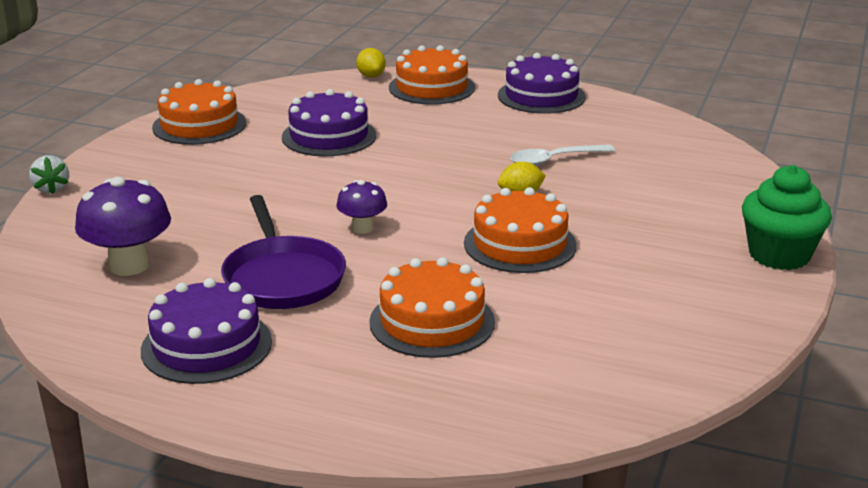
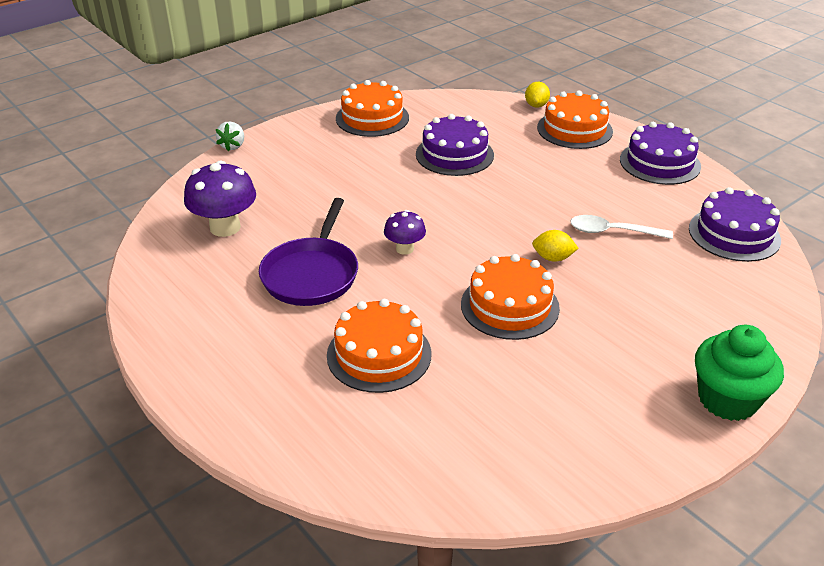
camera: 30 degrees right, 10 degrees up
purple cake [141,278,272,384] -> purple cake moved to [689,187,781,262]

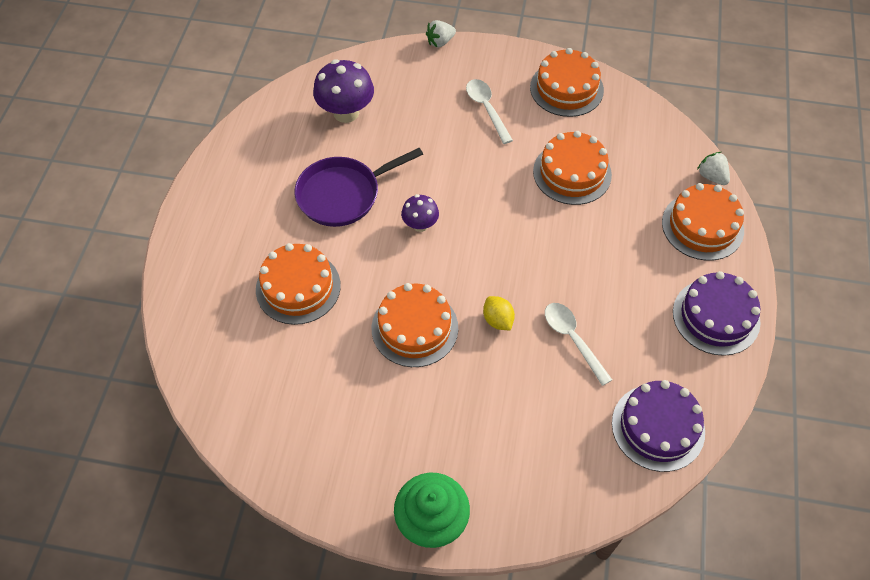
camera: 50 degrees right, 20 degrees up
purple cake [416,114,494,176] -> orange cake [533,131,612,205]
yellow lemon [525,82,550,108] -> white strawberry [697,152,730,185]
none -> white spoon [466,79,513,144]

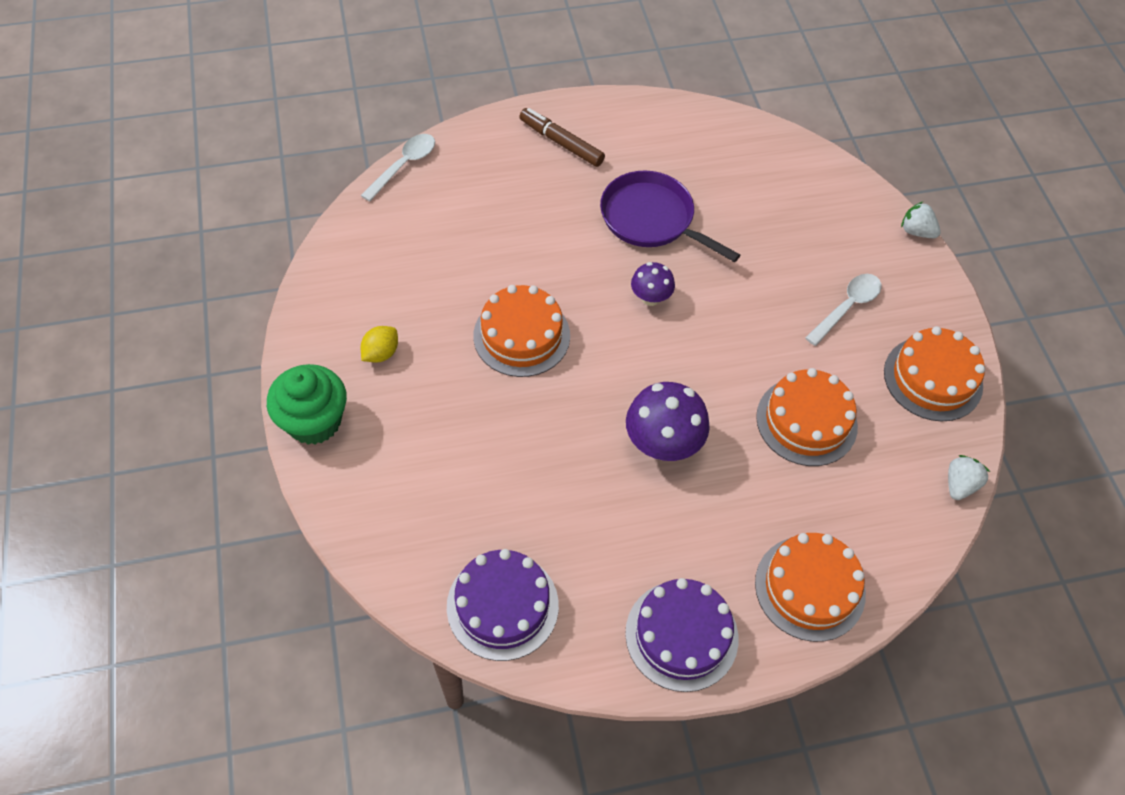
camera: 65 degrees right, 0 degrees up
orange cake [256,243,341,325] -> none
purple mushroom [313,59,374,123] -> purple mushroom moved to [626,382,710,461]
yellow lemon [483,296,515,330] -> yellow lemon moved to [361,326,398,363]
white spoon [545,303,612,386] -> white spoon moved to [361,134,435,202]
white strawberry [697,152,730,185] -> white strawberry moved to [948,455,990,500]
none -> brown marker [519,108,605,167]

